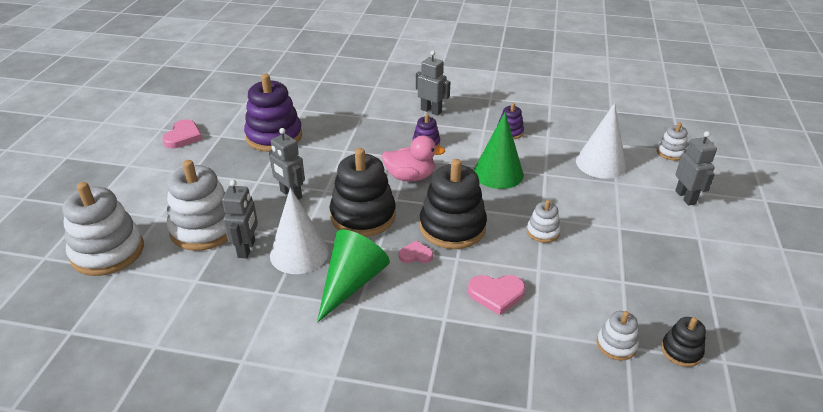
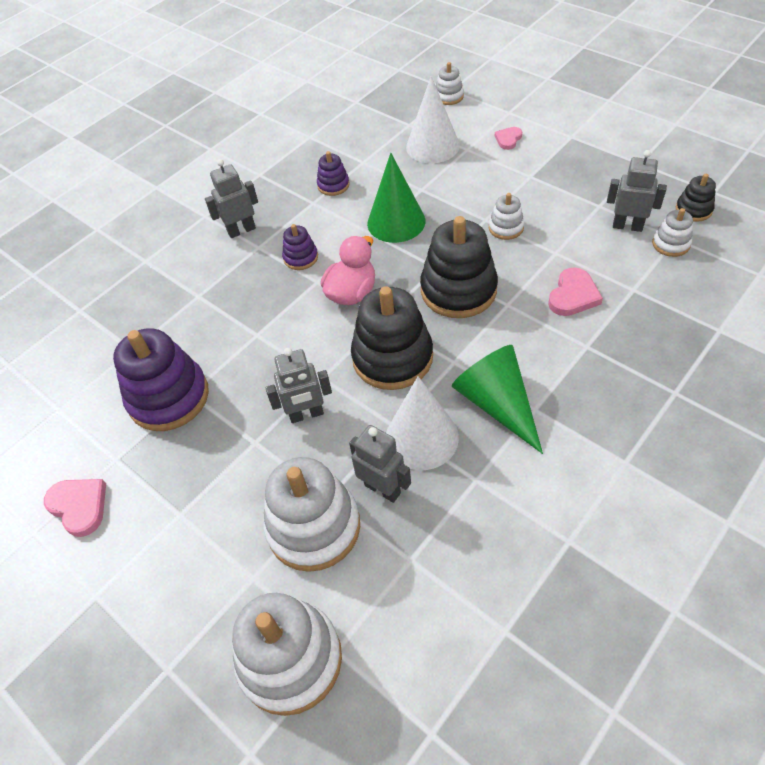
camera: 55 degrees left, 15 degrees up
pink heart [399,241,433,263] -> pink heart moved to [495,127,522,150]
grey robot [675,131,717,205] -> grey robot moved to [607,150,667,232]

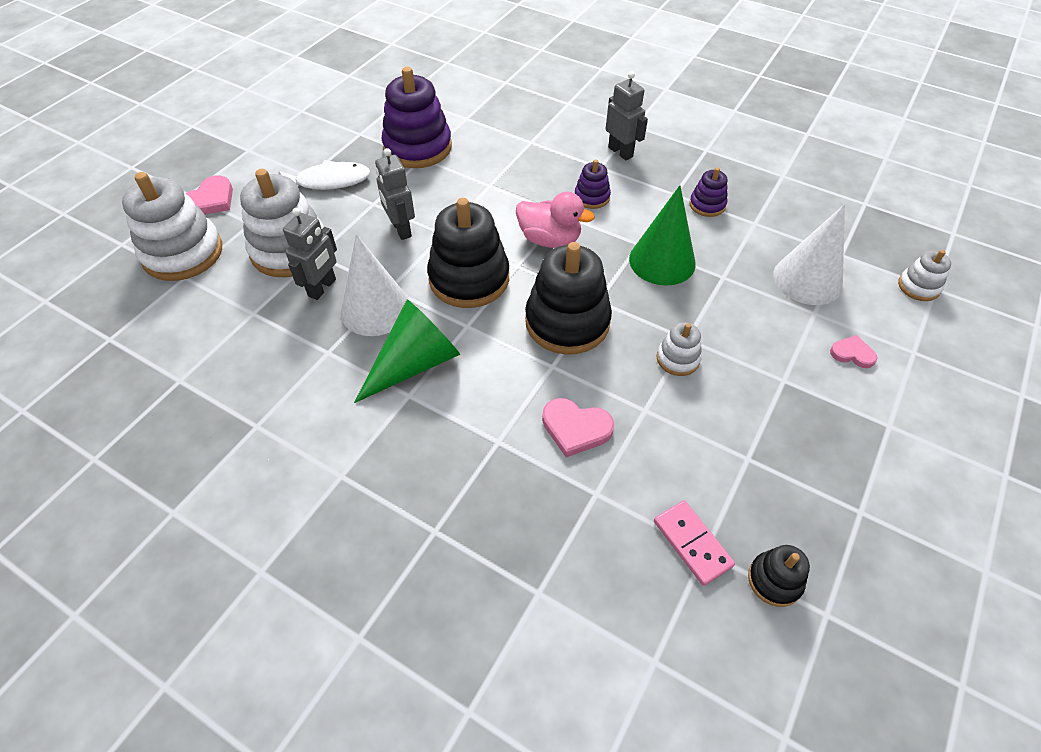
camera: 75 degrees right, 0 degrees up
pink heart [44,479,106,537] -> pink heart moved to [185,175,233,215]
grey robot [607,150,667,232] -> none
white stacking toy [652,208,693,257] -> pink domino [654,500,735,586]
none -> white fish [279,160,371,190]

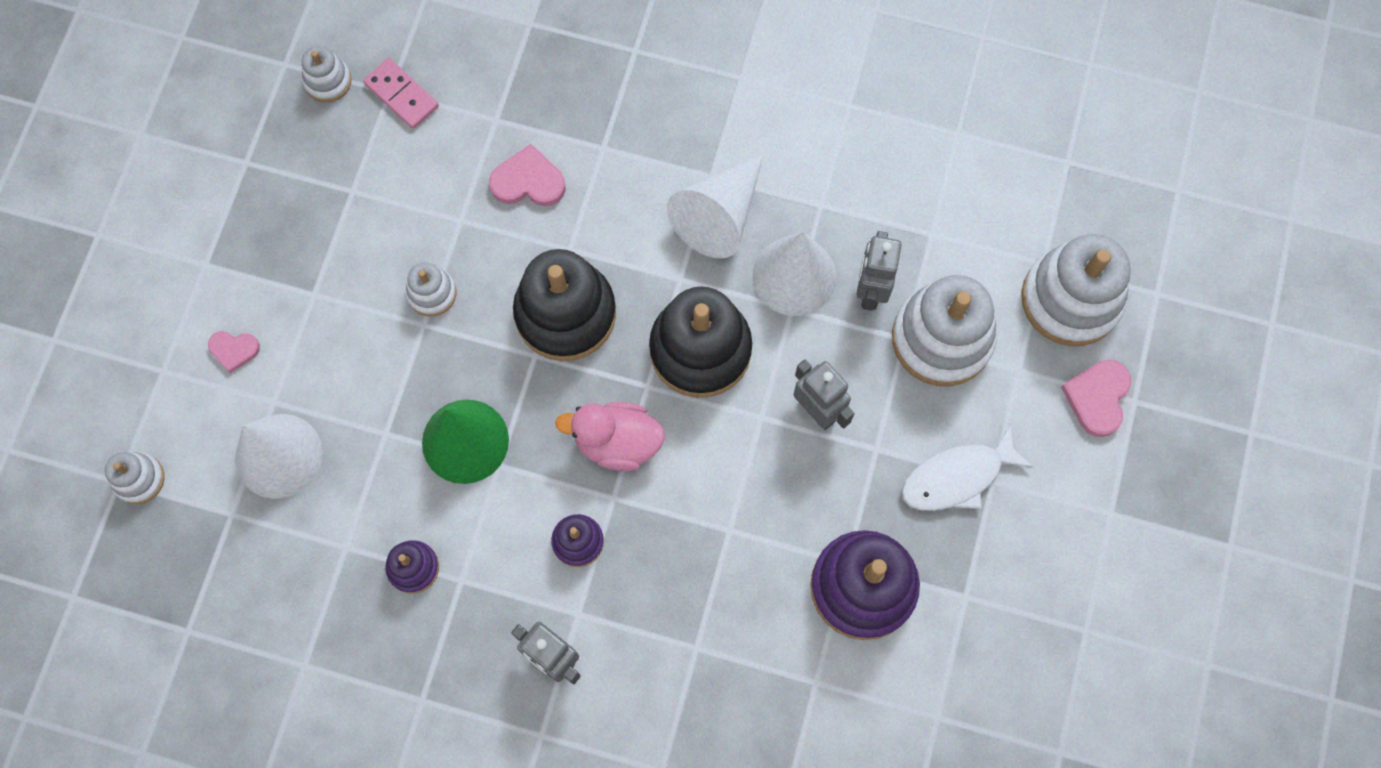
camera: 165 degrees right, 20 degrees up
green cone [354,299,460,403] -> white cone [667,154,764,259]
black stacking toy [748,545,810,607] -> white stacking toy [302,46,352,102]

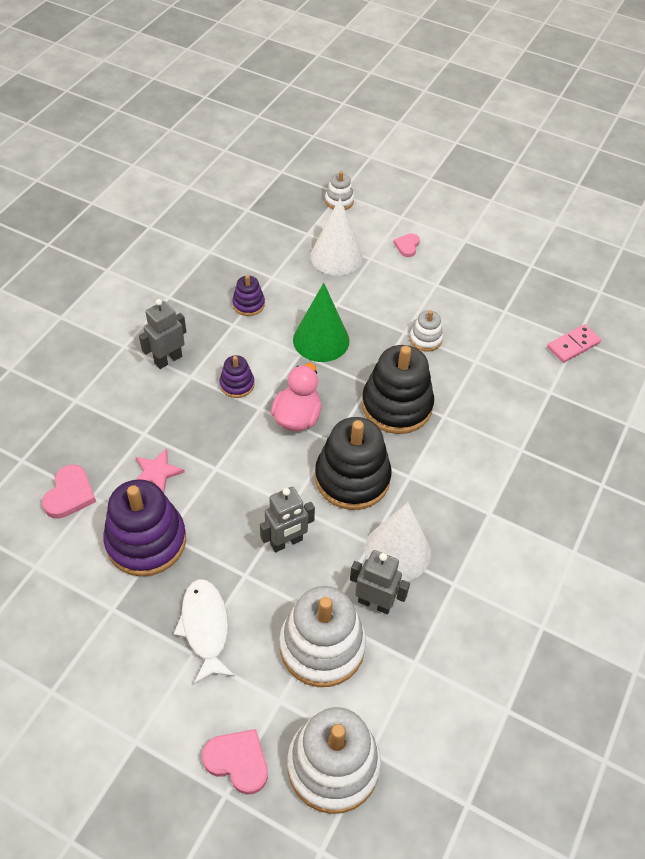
camera: 100 degrees right, 20 degrees down
white stacking toy [302,46,352,102] -> none
pink heart [489,144,566,206] -> pink heart moved to [42,464,96,519]
white cone [667,154,764,259] -> none
none -> pink star [136,448,185,493]

